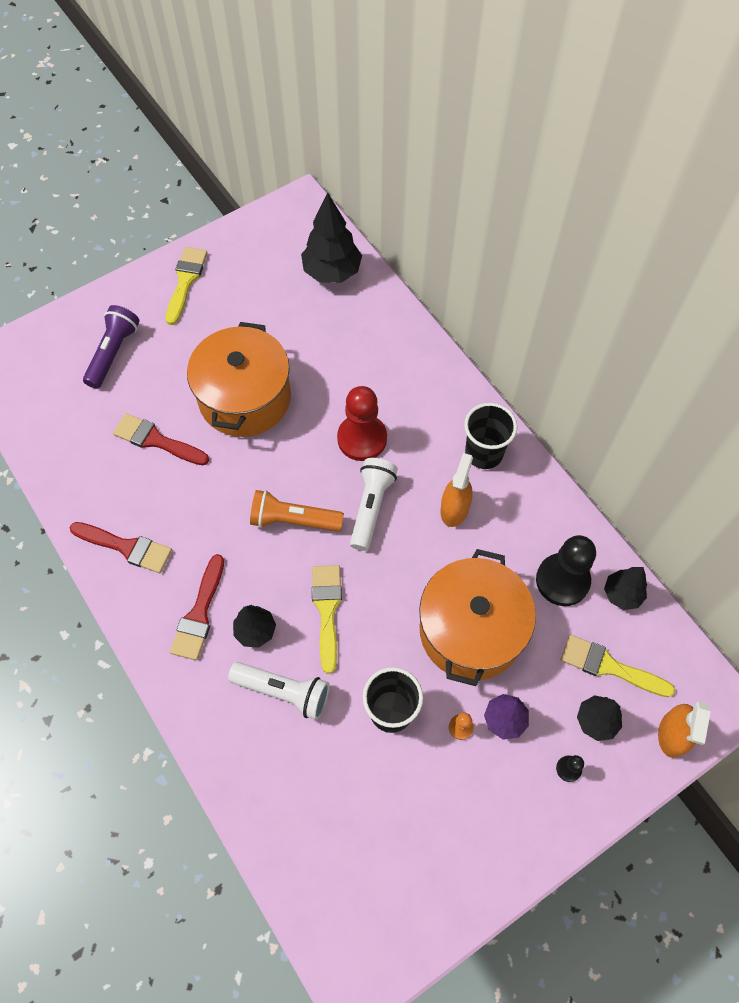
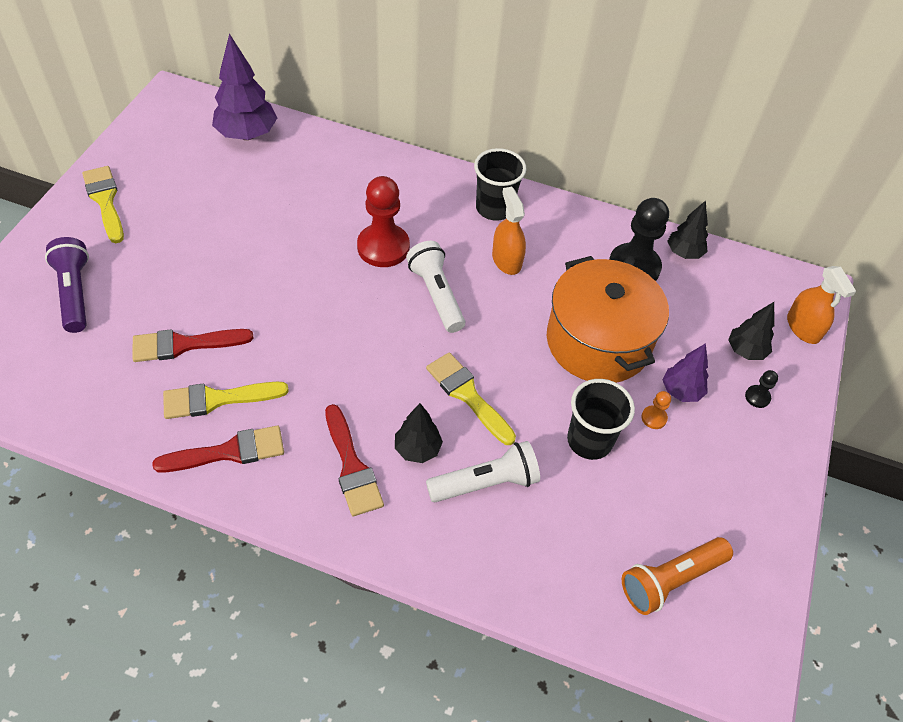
camera: 40 degrees left, 10 degrees down
orange pot [187,322,291,437] -> none
orange flashlight [250,490,344,532] -> orange flashlight moved to [622,537,733,615]
black tree [301,192,362,283] -> purple tree [212,34,277,140]
yellow brush [561,635,675,697] -> yellow brush moved to [163,382,289,419]

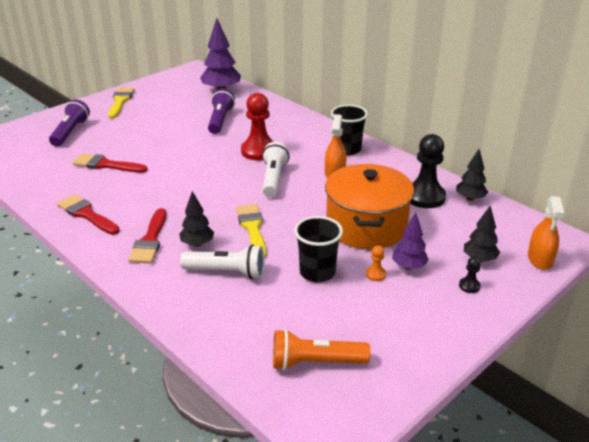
camera: 30 degrees right, 20 degrees down
red brush [152,426,284,473] -> red brush turned 150 degrees counterclockwise [57,194,120,235]
yellow brush [163,382,289,419] -> none
none -> purple flashlight [208,89,235,134]

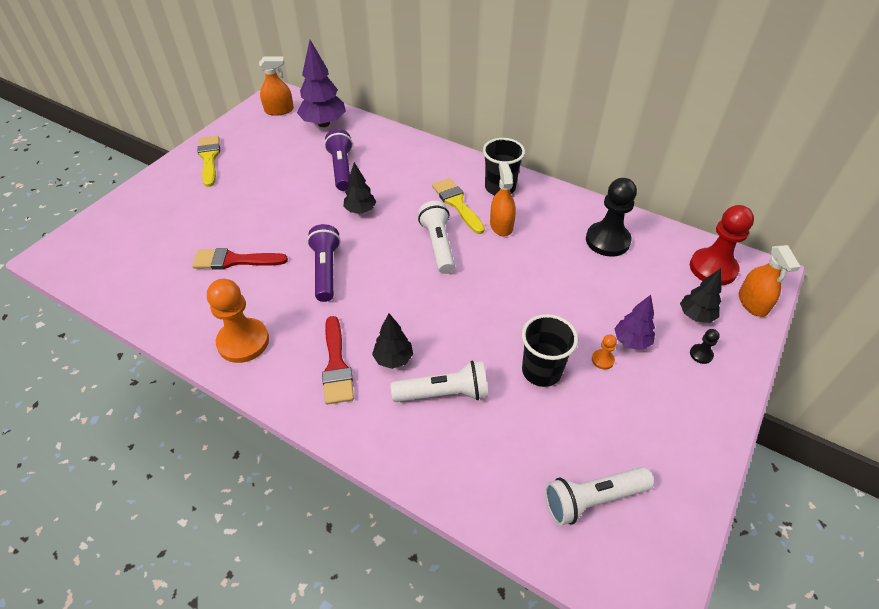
camera: 15 degrees left, 15 degrees up
purple flashlight [49,100,90,147] -> purple flashlight moved to [307,224,341,302]
red brush [57,194,120,235] -> orange pawn [207,279,269,363]
yellow brush [236,204,267,258] -> yellow brush moved to [432,178,485,234]
red pawn [241,93,274,161] -> red pawn moved to [690,205,754,285]
orange flashlight [273,329,371,370] -> white flashlight [545,467,654,526]
orange pot [325,164,414,249] -> none
black tree [456,149,488,201] -> black tree moved to [343,162,376,214]
none -> orange spray bottle [259,57,294,116]

